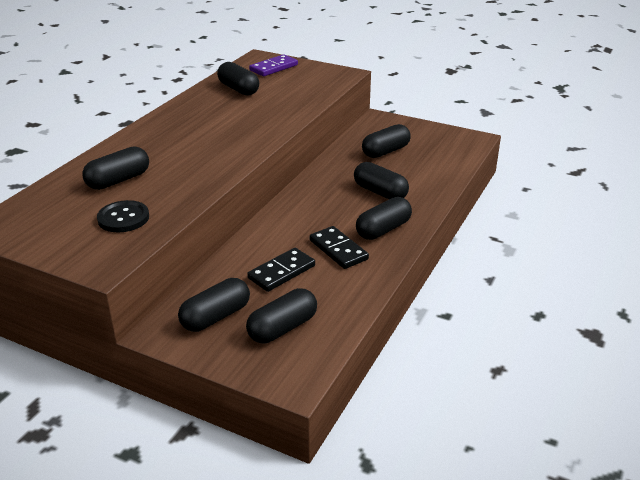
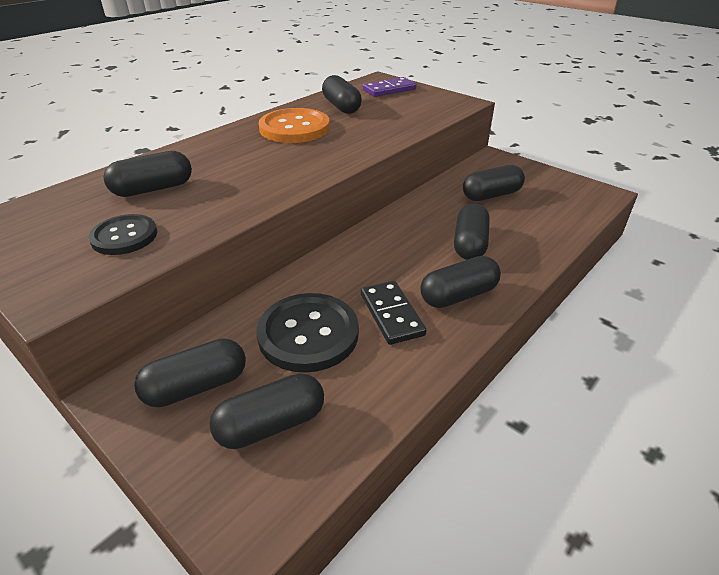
camera: 15 degrees right, 5 degrees up
black domino [247,248,315,292] -> black button [257,293,359,373]
black capsule [354,162,409,199] -> black capsule turned 45 degrees clockwise [454,203,490,260]
none -> orange button [259,108,330,143]

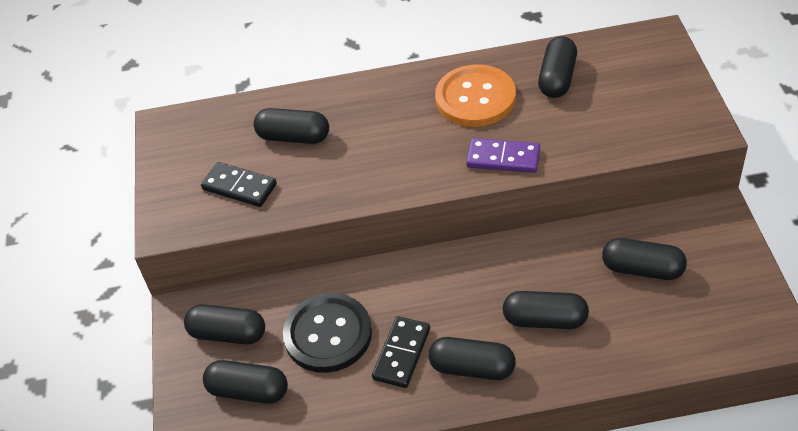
camera: 45 degrees right, 10 degrees up
black button [88,214,157,255] -> black domino [201,162,277,207]
purple domino [363,77,416,97] -> purple domino moved to [466,138,540,173]
black capsule [454,203,490,260] -> black capsule turned 45 degrees clockwise [503,291,589,329]

